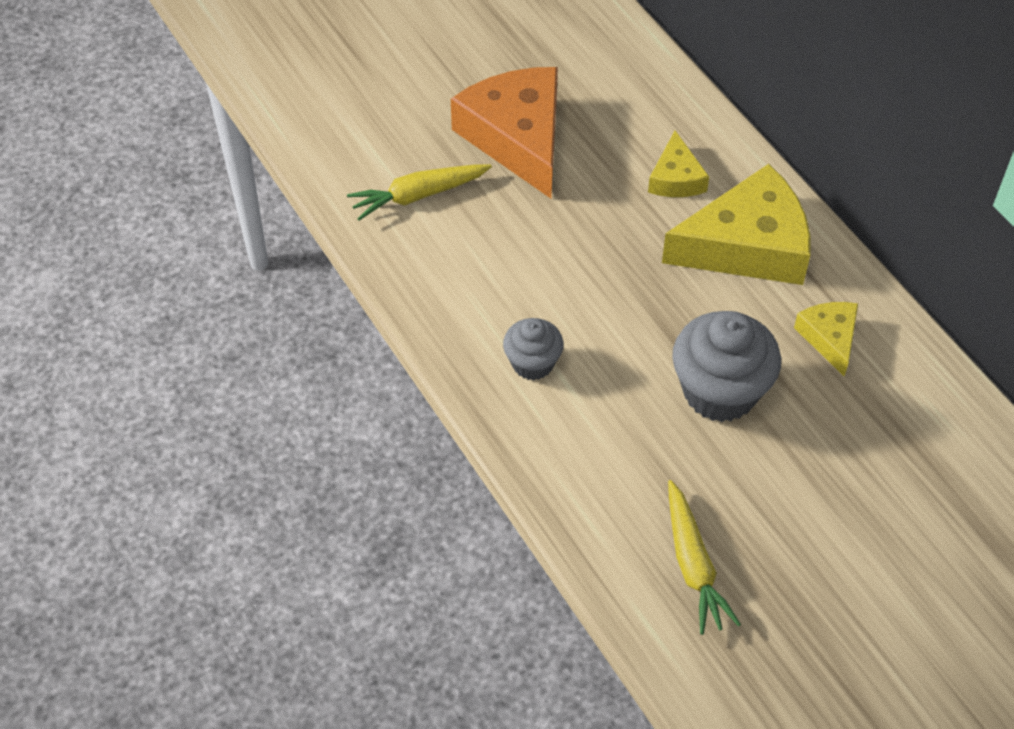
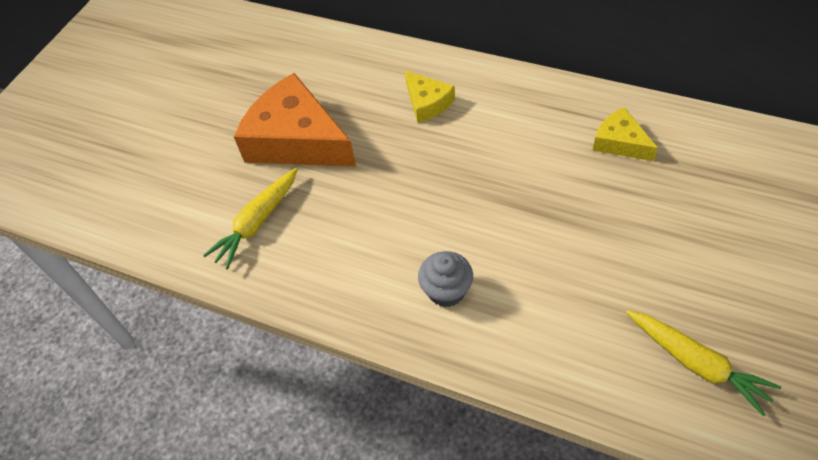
camera: 30 degrees left, 0 degrees up
yellow cheese [662,164,810,285] -> none
grey cupcake [672,311,781,422] -> none

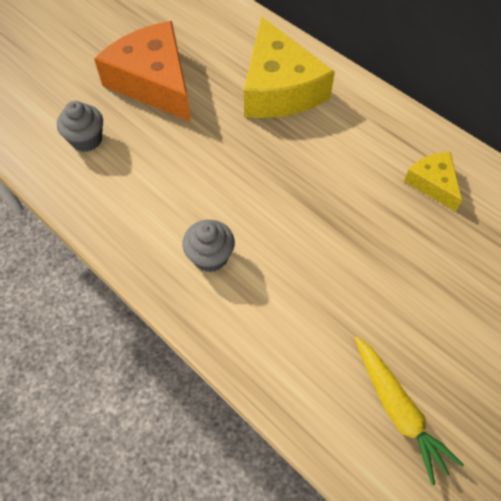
camera: 15 degrees right, 5 degrees up
yellow carrot [203,168,298,269] -> grey cupcake [57,101,103,152]
yellow cheese [405,71,455,123] -> yellow cheese [244,17,335,118], size x1.98

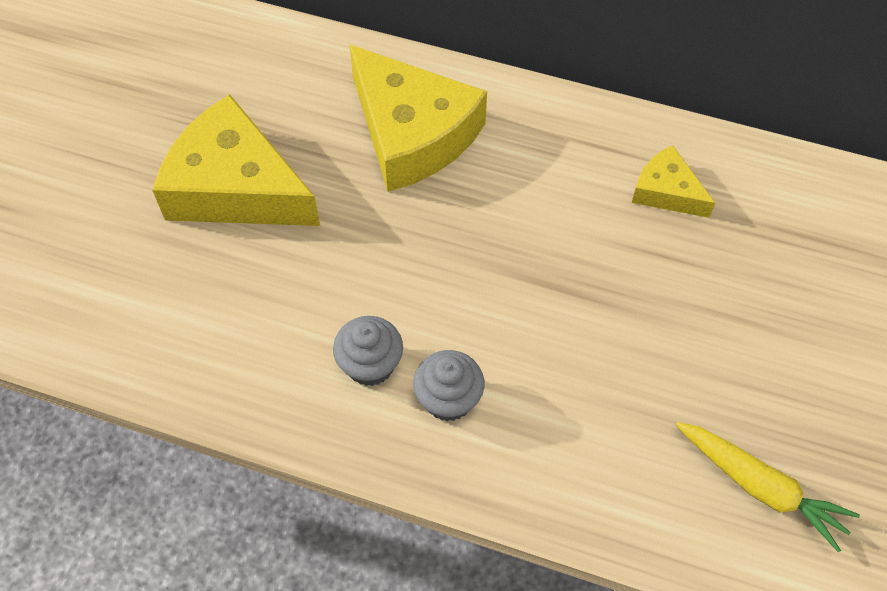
camera: 25 degrees left, 0 degrees up
grey cupcake [57,101,103,152] -> grey cupcake moved to [333,316,403,386]
orange cheese [94,21,191,122] -> yellow cheese [152,94,320,226]

